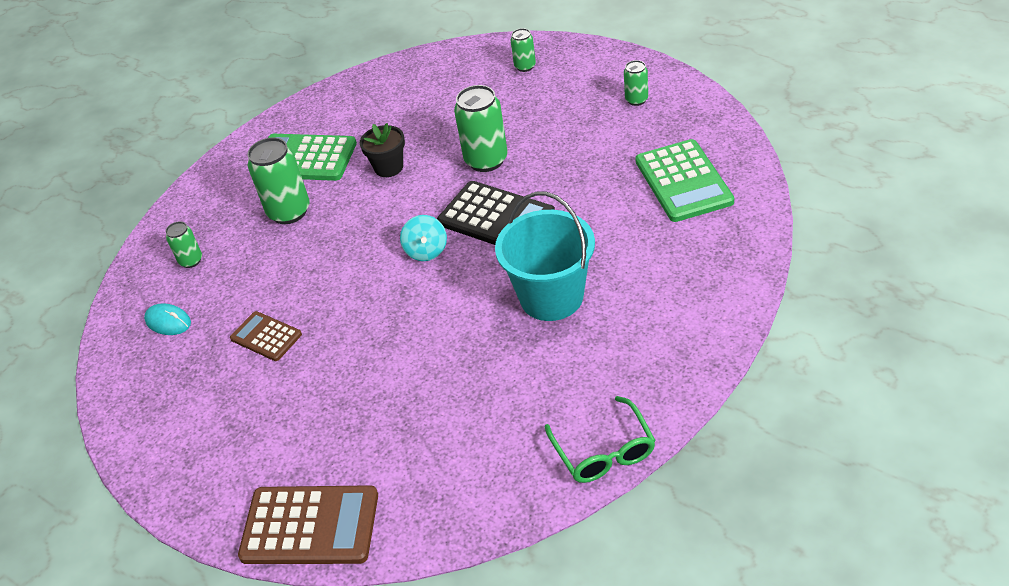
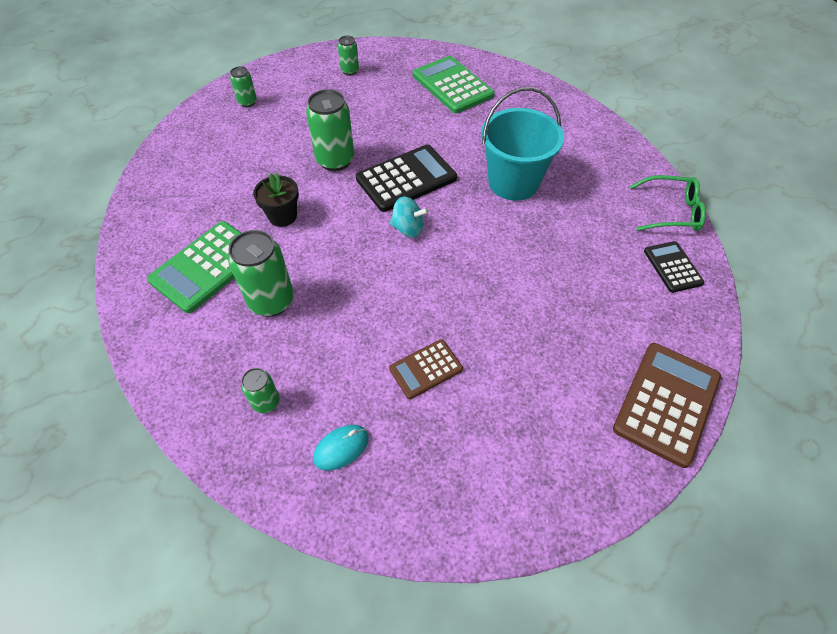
camera: 70 degrees left, 10 degrees up
green calculator [635,139,734,222] -> green calculator turned 135 degrees counterclockwise [413,56,494,113]
none -> black calculator [644,241,705,293]

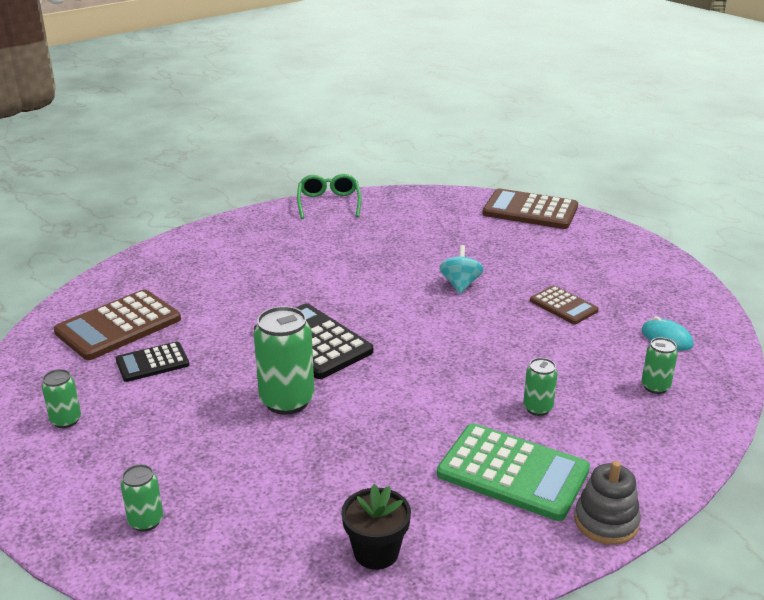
camera: 100 degrees left, 25 degrees down
green can [228,230,294,317] -> green can [523,358,558,416], size x0.54
black flower pot [253,173,299,227] -> black flower pot moved to [341,484,411,570]
turquoise spinning top [390,197,429,238] -> turquoise spinning top moved to [439,245,483,294]
green calculator [413,56,494,113] -> brown calculator [54,289,181,360]
turquoise bucket [481,87,564,201] -> none
black calculator [644,241,705,293] -> black calculator moved to [116,342,189,382]
none -> grey stacking toy [574,461,641,545]

